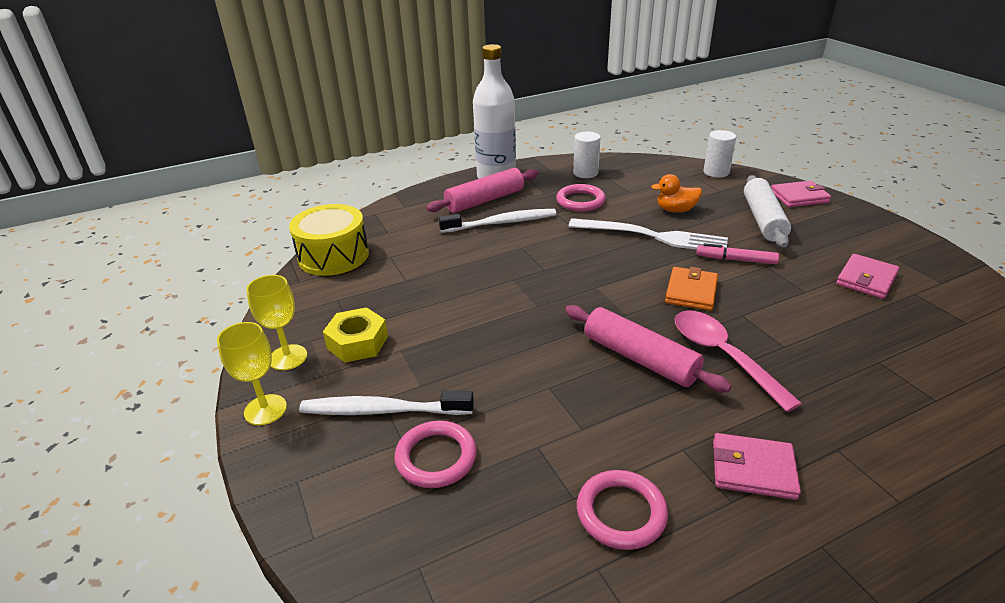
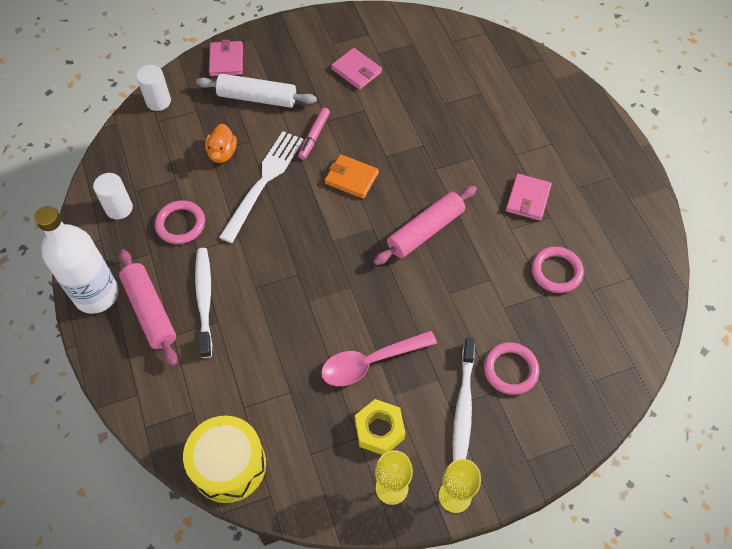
camera: 85 degrees left, 25 degrees up
pink spoon [675,310,802,412] -> pink spoon moved to [321,330,437,386]

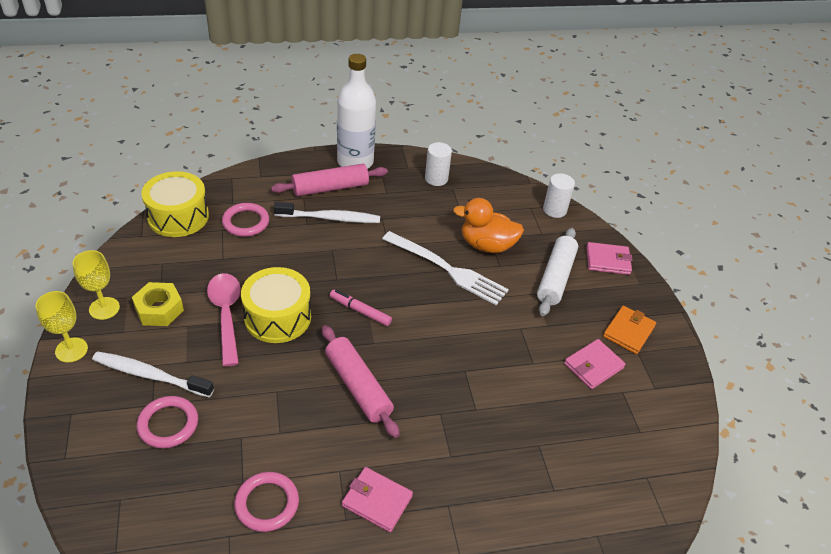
camera: 95 degrees right, 15 degrees down
pink ring [155,200,205,244] -> pink ring moved to [222,203,269,237]
orange duck [205,124,237,163] -> orange duck [453,198,524,253], size x1.53
pink marker [298,108,330,160] -> pink marker moved to [330,290,392,326]
orange wallet [325,154,379,199] -> orange wallet moved to [603,306,656,354]
none -> yellow drum [241,267,311,343]

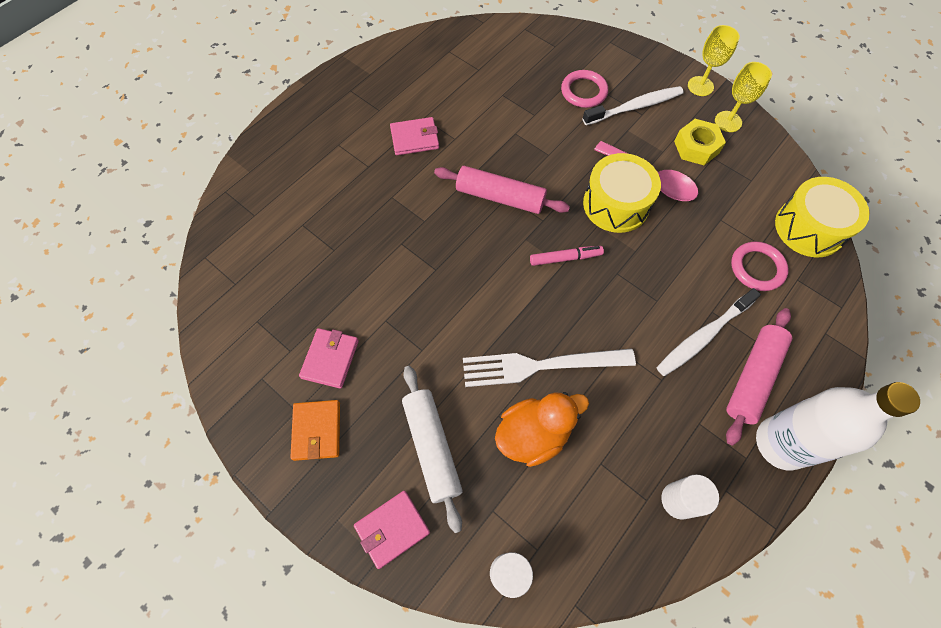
camera: 145 degrees right, 20 degrees up
pink ring [234,472,299,532] -> none

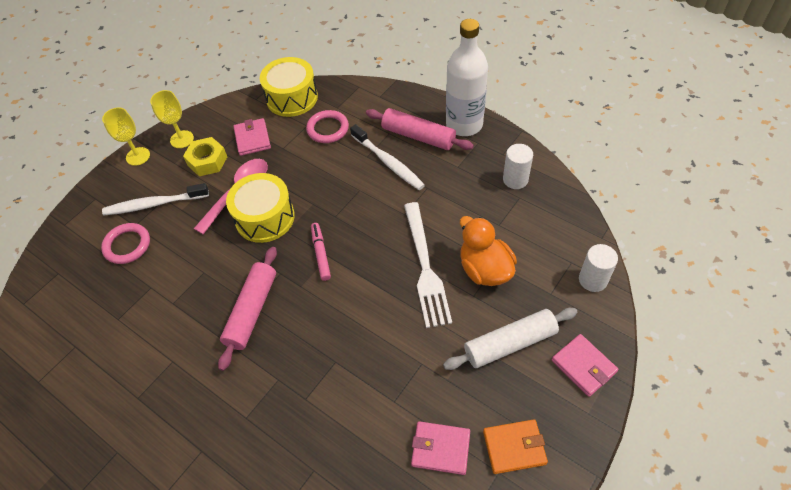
camera: 90 degrees left, 10 degrees down
pink wallet [390,117,439,155] -> pink wallet moved to [233,118,271,156]
white toothbrush [582,86,684,125] -> white toothbrush turned 75 degrees counterclockwise [102,183,209,215]

